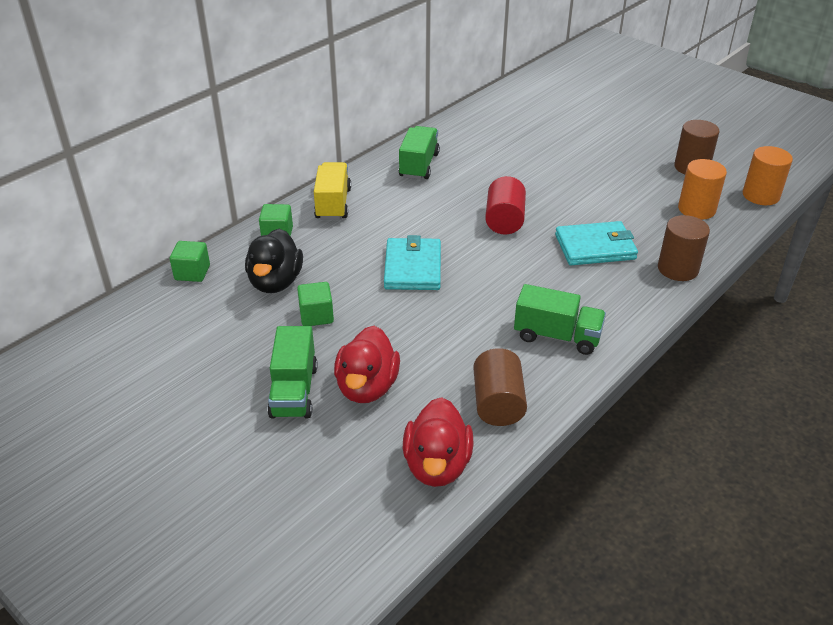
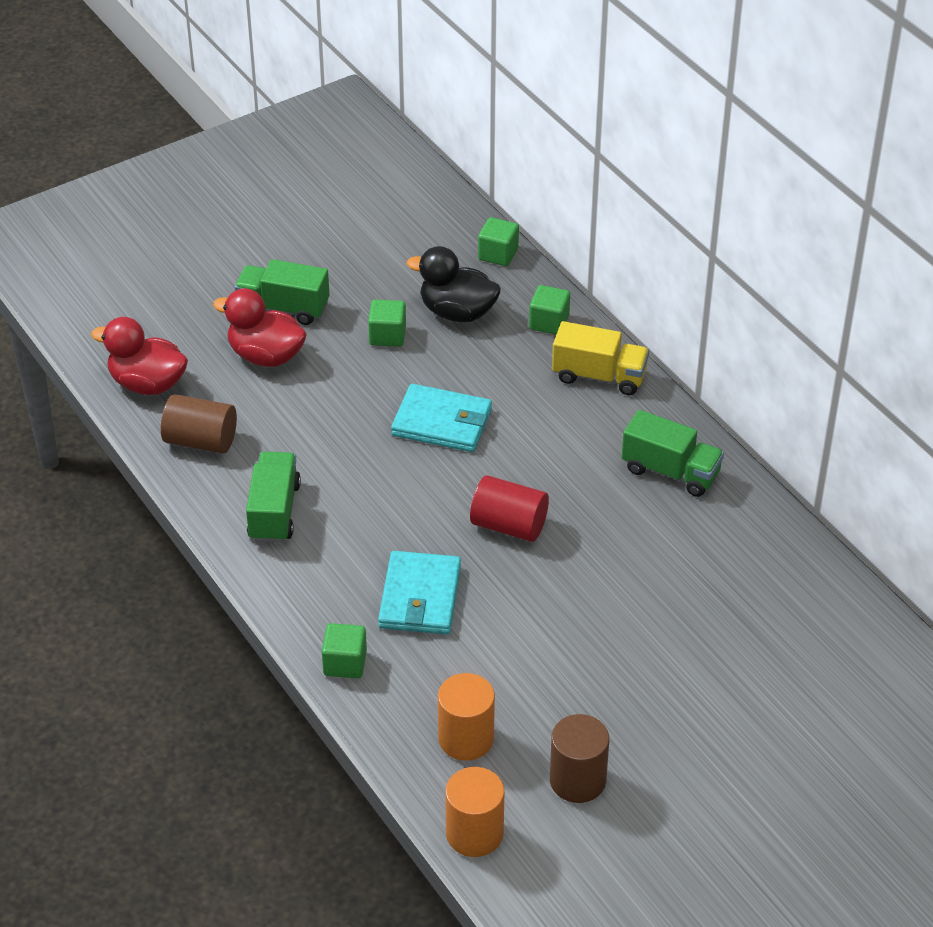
camera: 105 degrees right, 5 degrees up
green truck [514,284,606,355] -> green truck turned 150 degrees clockwise [246,451,301,543]
brown cylinder [658,215,710,281] -> green cube [322,623,367,678]

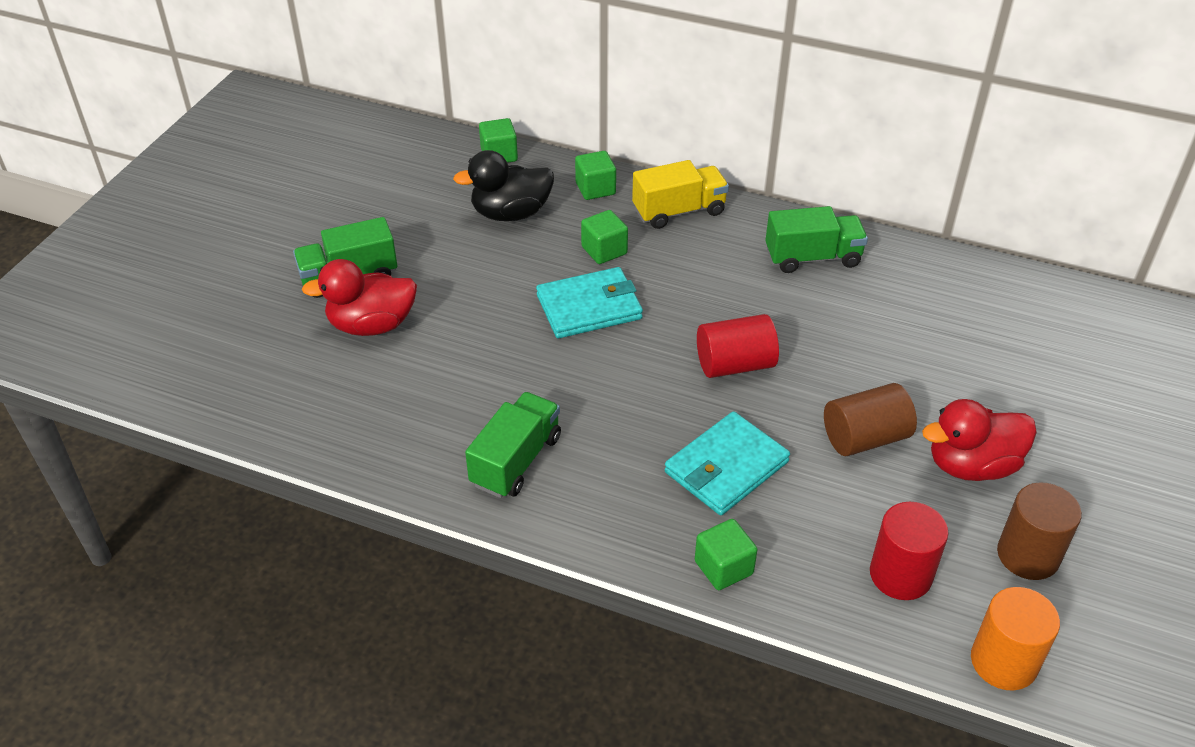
camera: 35 degrees left, 0 degrees up
red duck [91,317,188,395] -> red duck moved to [922,399,1037,481]
brown cylinder [161,394,237,454] -> brown cylinder moved to [824,383,917,456]
green truck [246,451,301,543] -> green truck turned 60 degrees clockwise [465,392,561,498]
green cube [368,300,406,347] -> green cube moved to [581,210,628,264]
turquoise wallet [378,551,461,634] -> turquoise wallet turned 75 degrees clockwise [665,411,790,515]
orange cylinder [438,673,495,761] -> red cylinder [870,502,949,600]

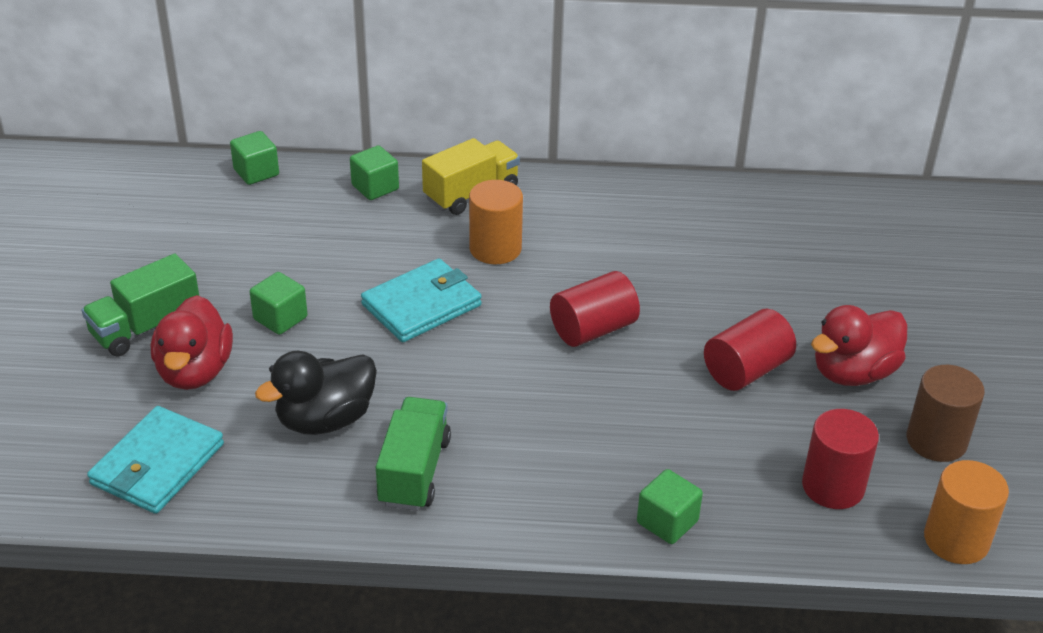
camera: 20 degrees left, 5 degrees down
red duck [302,259,417,336] -> red duck turned 60 degrees counterclockwise [151,295,233,390]
black duck [453,150,554,221] -> black duck moved to [255,351,377,435]
green cube [581,210,628,264] -> green cube moved to [250,272,308,335]
turquoise wallet [665,411,790,515] -> turquoise wallet moved to [87,406,224,514]
green truck [765,206,868,273] -> none
brown cylinder [824,383,917,456] -> red cylinder [704,309,796,391]
none -> orange cylinder [469,180,523,264]

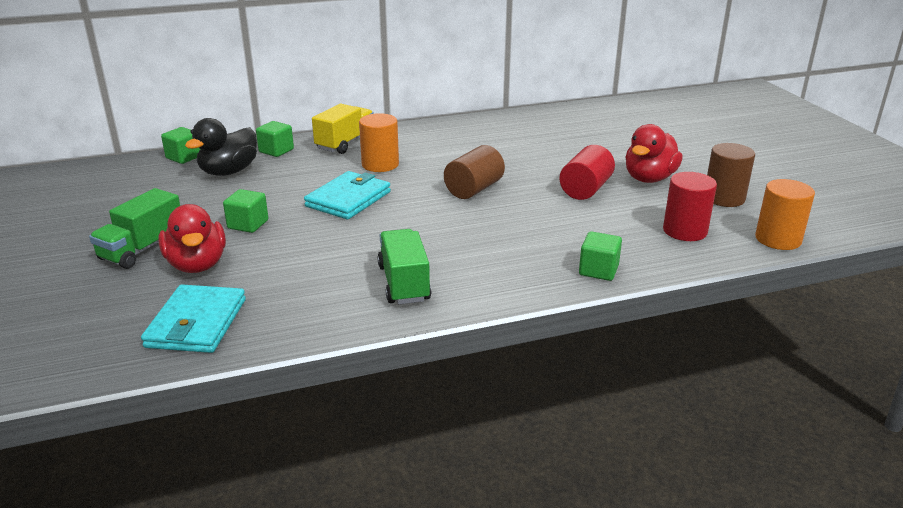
camera: 20 degrees left, 10 degrees down
black duck [255,351,377,435] -> black duck moved to [185,118,257,176]
red cylinder [550,271,640,347] -> brown cylinder [444,145,505,199]

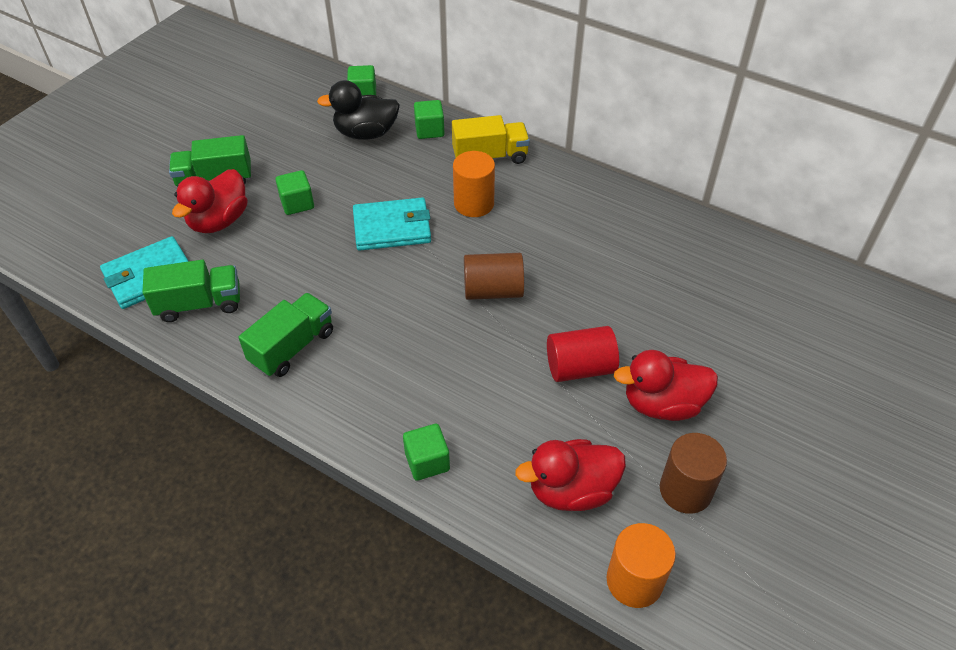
camera: 50 degrees right, 20 degrees up
red cylinder [663,172,717,241] -> red duck [515,439,626,511]
none -> green truck [142,260,240,322]

